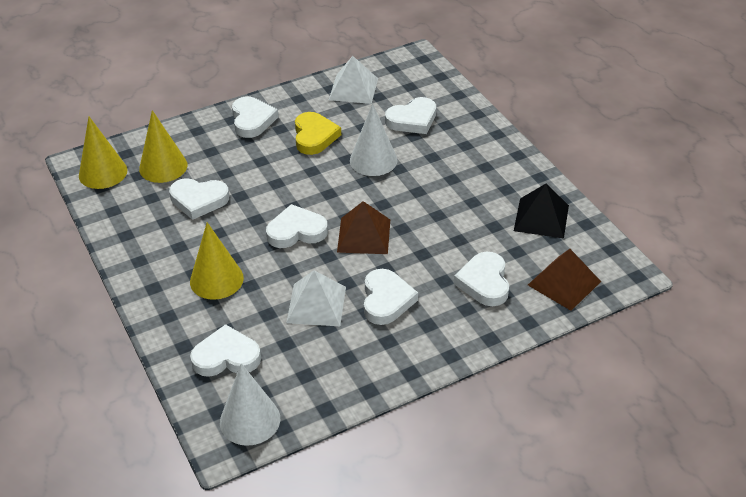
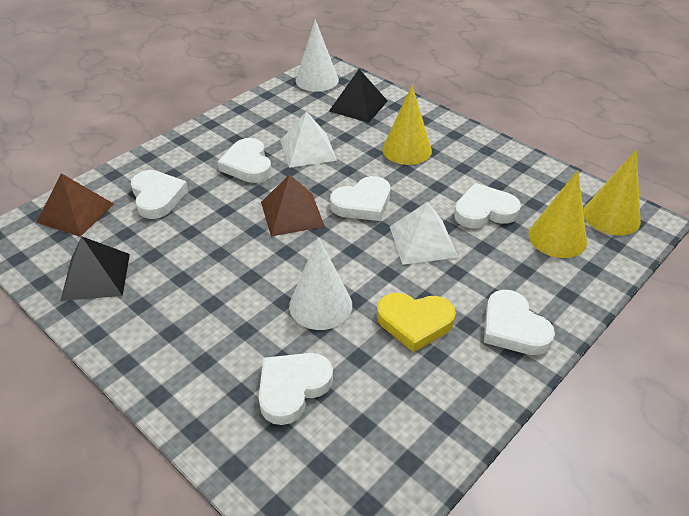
camera: 160 degrees right, 0 degrees up
white heart [190,324,261,377] -> black pyramid [329,69,388,123]
yellow heart [295,112,341,155] -> yellow heart turned 60 degrees counterclockwise [377,293,456,352]
white pyramid [329,56,378,104] -> white pyramid moved to [390,202,458,265]

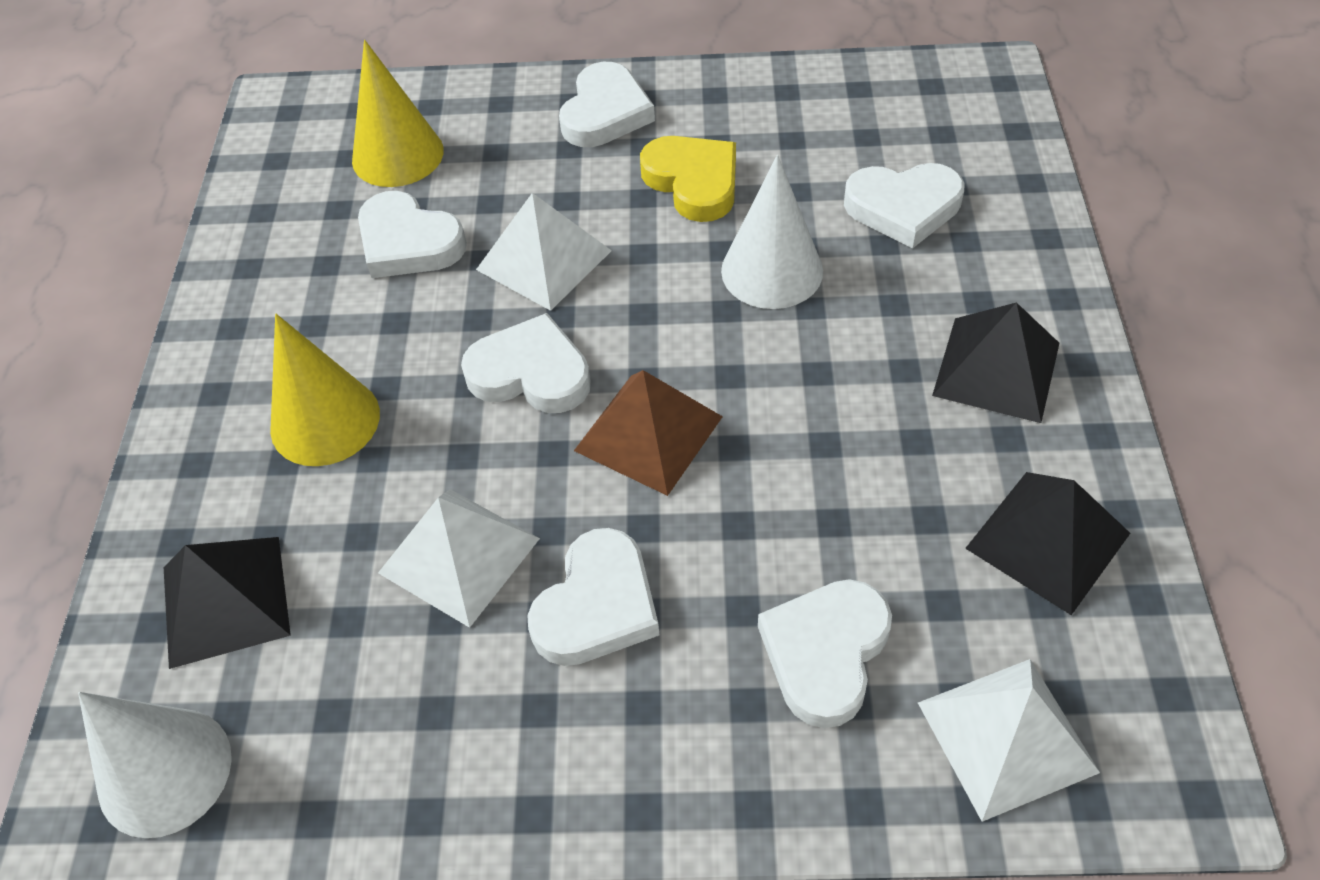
camera: 130 degrees left, 10 degrees up
brown pyramid [36,173,114,237] -> white pyramid [918,659,1100,822]
yellow cone [583,149,641,235] -> none
none -> black pyramid [932,302,1060,423]

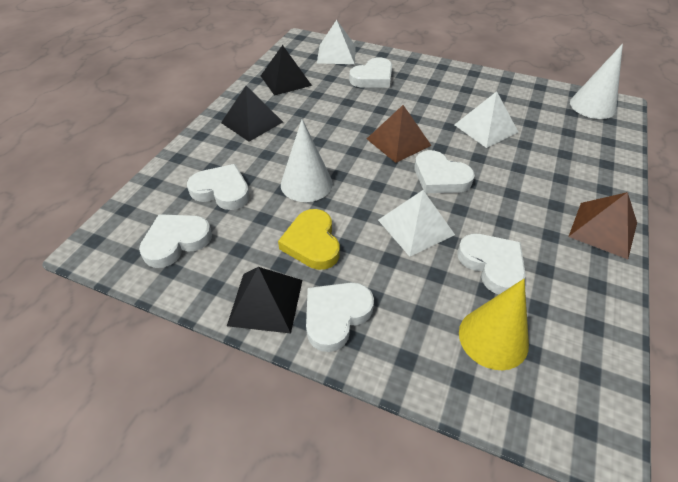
camera: 160 degrees left, 5 degrees down
black pyramid [164,537,291,669] -> black pyramid moved to [227,267,302,334]
yellow cone [270,314,380,466] -> none
white heart [527,528,659,666] -> white heart moved to [139,214,212,268]
none -> brown pyramid [568,192,637,259]

